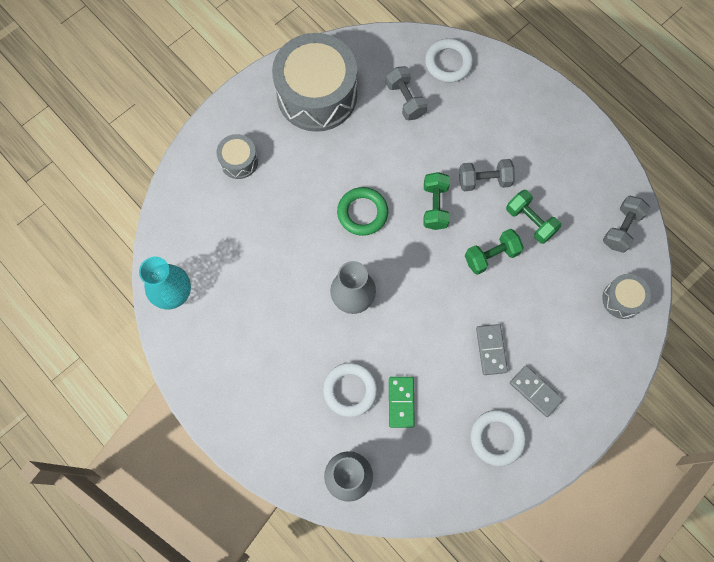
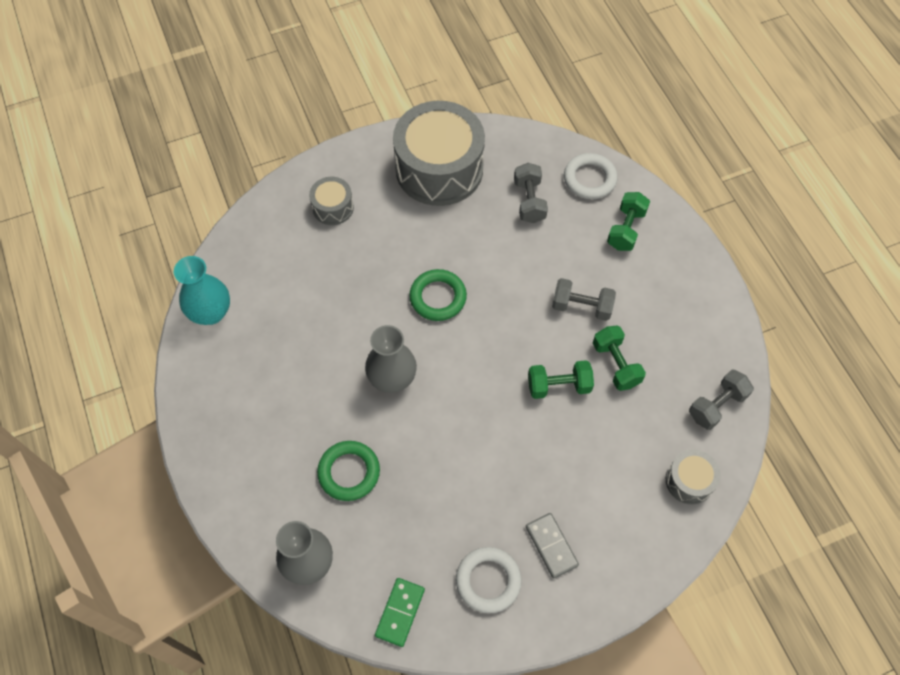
camera: 20 degrees right, 10 degrees down
white ring [323,363,378,417] -> green ring [317,441,380,501]
green domino [389,377,415,428] -> green domino moved to [375,578,425,647]
green dumbbell [423,172,450,230] -> green dumbbell moved to [607,192,650,251]
grey domino [476,324,508,375] -> none

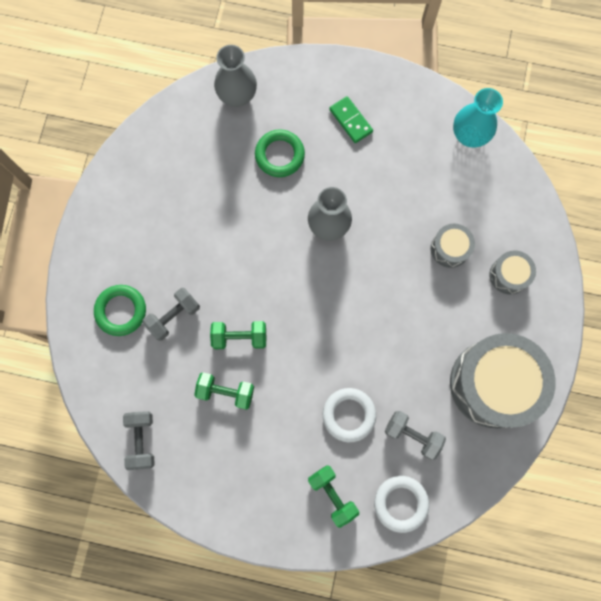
camera: 125 degrees right, 15 degrees up
green domino [375,578,425,647] -> green domino moved to [329,96,373,143]
green ring [409,269,467,321] -> green ring moved to [94,285,146,336]
white ring [456,547,522,613] -> white ring moved to [323,388,376,442]
grey domino [526,513,579,578] -> none
green dumbbell [528,360,594,399] -> green dumbbell turned 60 degrees clockwise [210,321,266,349]
grey dumbbell [552,278,616,321] -> grey dumbbell moved to [142,288,200,341]
grey drum [666,449,721,504] -> grey drum moved to [431,224,475,268]

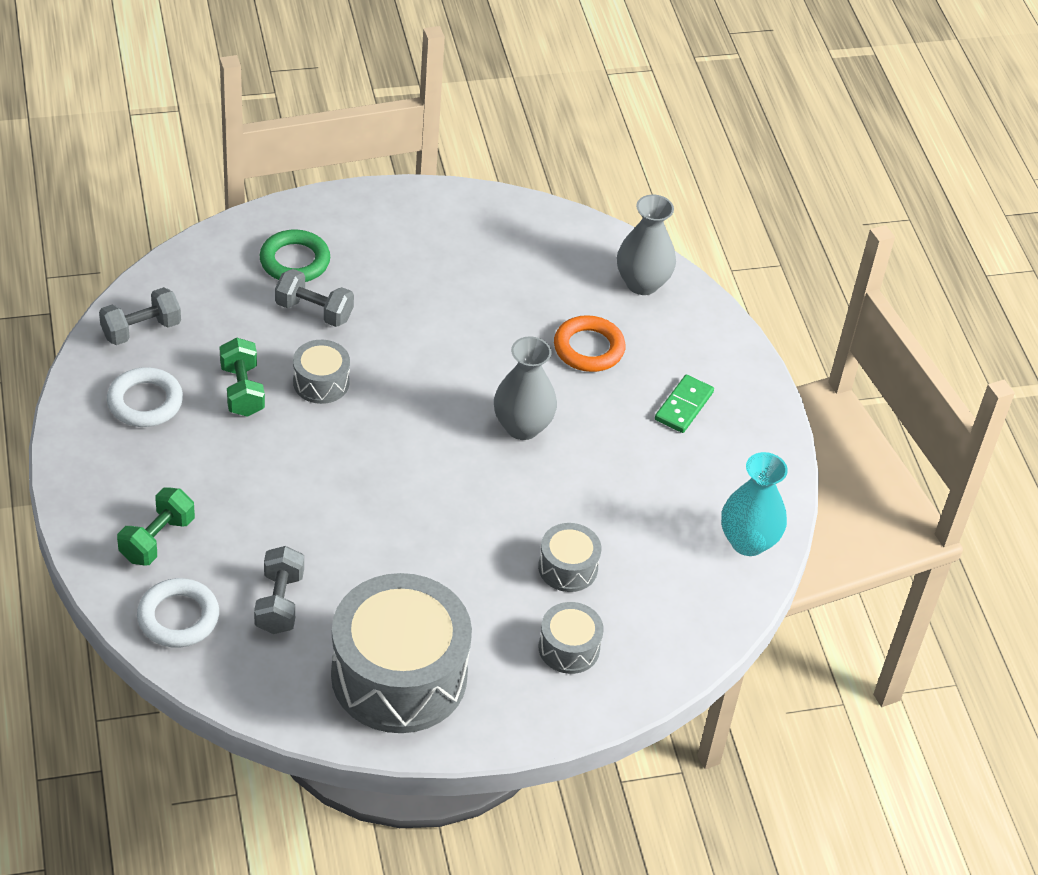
camera: 60 degrees right, 30 degrees down
green dumbbell [210,321,266,349] -> grey drum [293,340,350,404]
green ring [255,129,305,177] -> orange ring [554,315,625,372]
white ring [323,388,376,442] -> white ring moved to [107,367,183,427]

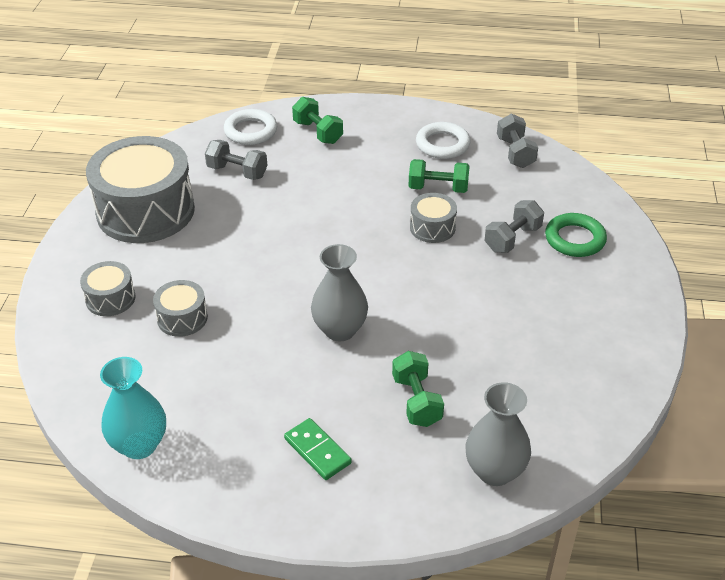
camera: 115 degrees right, 5 degrees down
orange ring [554,315,625,372] -> green dumbbell [392,351,444,427]

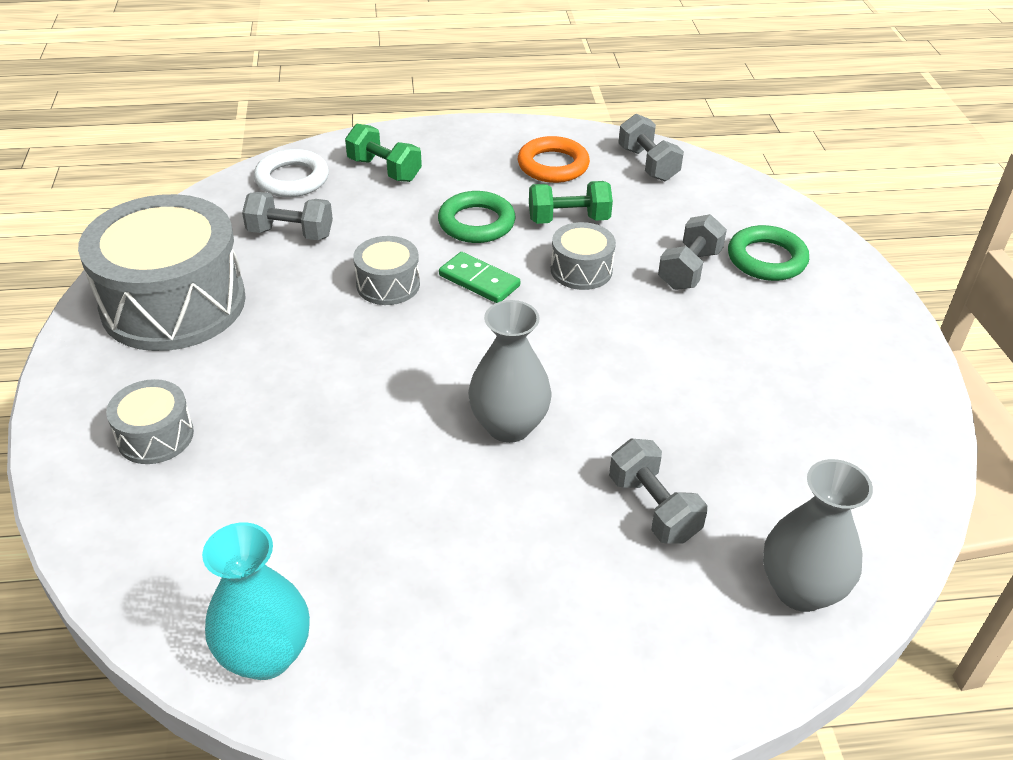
camera: 15 degrees left, 0 degrees up
grey drum [153,280,208,337] -> grey drum moved to [353,236,420,305]
green domino [284,418,352,480] -> green domino moved to [439,252,520,303]
green dumbbell [392,351,444,427] -> grey dumbbell [609,438,708,544]
white ring [416,122,470,159] -> orange ring [518,136,590,183]
none -> green ring [438,191,516,243]

